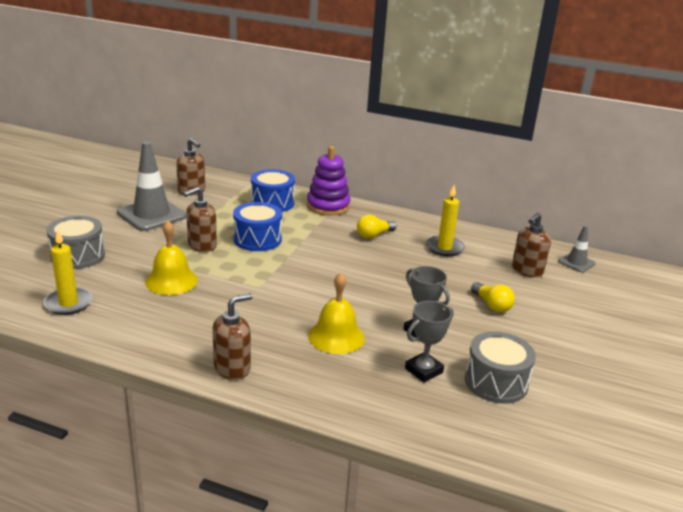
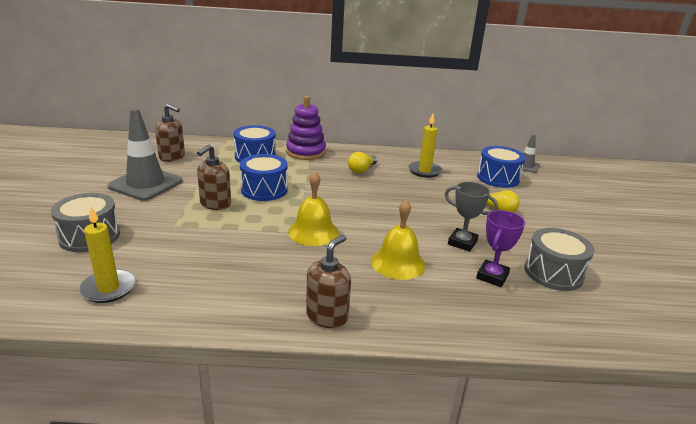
camera: 20 degrees left, 0 degrees up
yellow bell [145,220,198,295] -> yellow bell moved to [288,172,339,246]
grey trophy [405,301,453,383] -> purple trophy [476,210,525,287]
brown soap dispenser [512,212,551,277] -> blue drum [477,146,526,188]

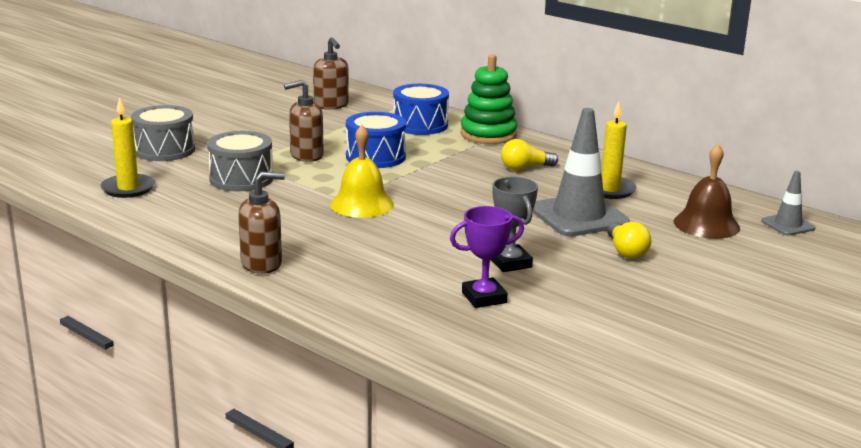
camera: 40 degrees right, 5 degrees down
grey traffic cone [108,108,182,201] -> grey traffic cone moved to [532,108,630,237]
purple stacking toy [286,96,326,160] -> green stacking toy [460,54,517,144]
yellow bell [371,200,426,280] -> none
blue drum [477,146,526,188] -> brown bell [673,144,740,239]
grey drum [525,228,594,291] -> grey drum moved to [207,131,273,191]

